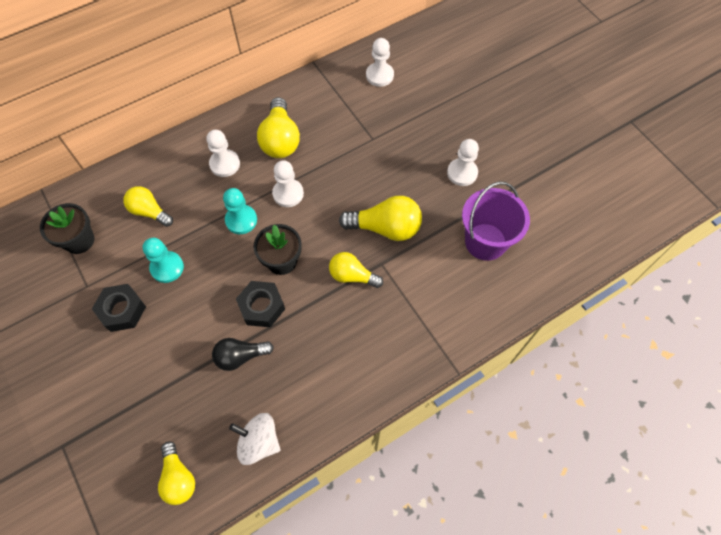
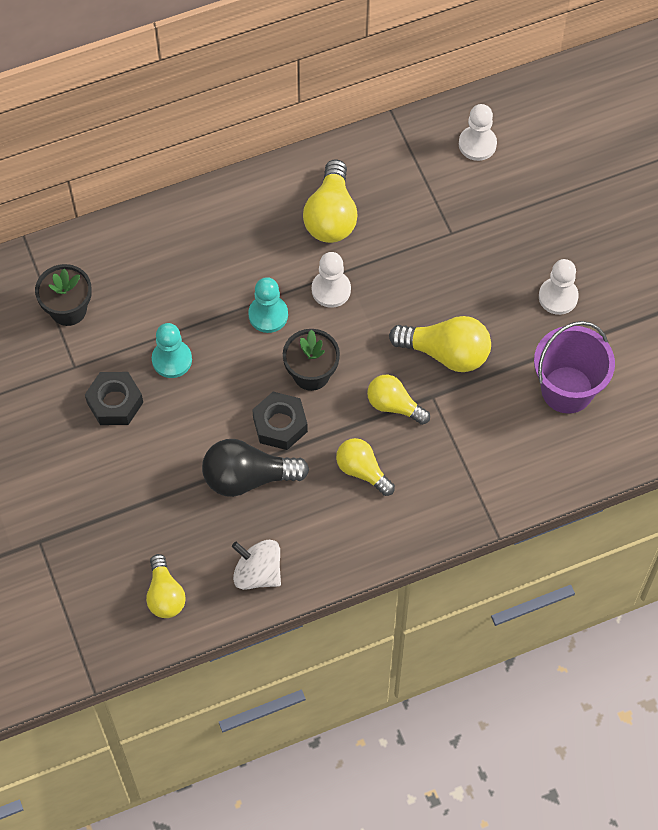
camera: 10 degrees right, 0 degrees up
yellow light bulb [123,186,173,227] -> yellow light bulb moved to [336,438,395,496]
white pawn [206,130,240,177] -> none
black light bulb [212,338,274,371] -> black light bulb [202,439,309,497], size x1.52

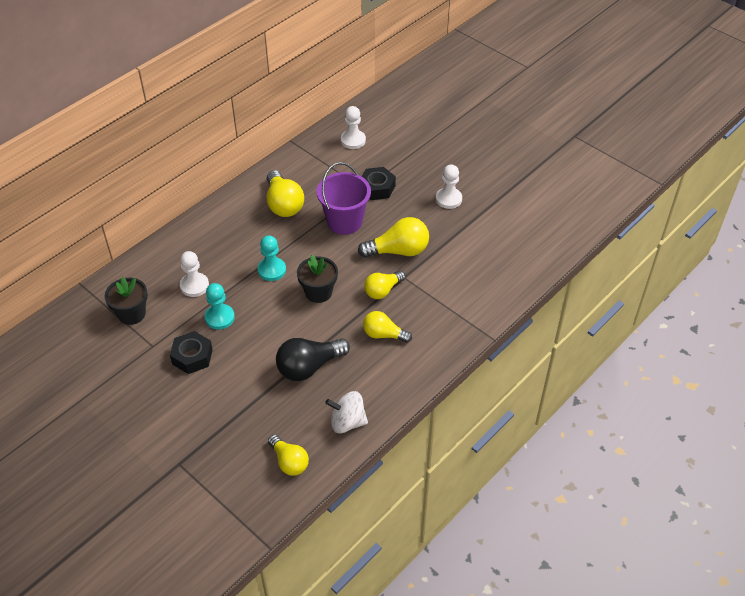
camera: 25 degrees left, 15 degrees down
black nut [252,392,308,450] -> black nut moved to [362,167,396,200]
white pawn [312,252,351,308] -> white pawn moved to [180,251,209,297]
yellow light bulb [367,375,430,425] -> yellow light bulb turned 45 degrees counterclockwise [364,271,405,299]
purple bucket [534,321,615,414] -> purple bucket moved to [317,162,371,235]

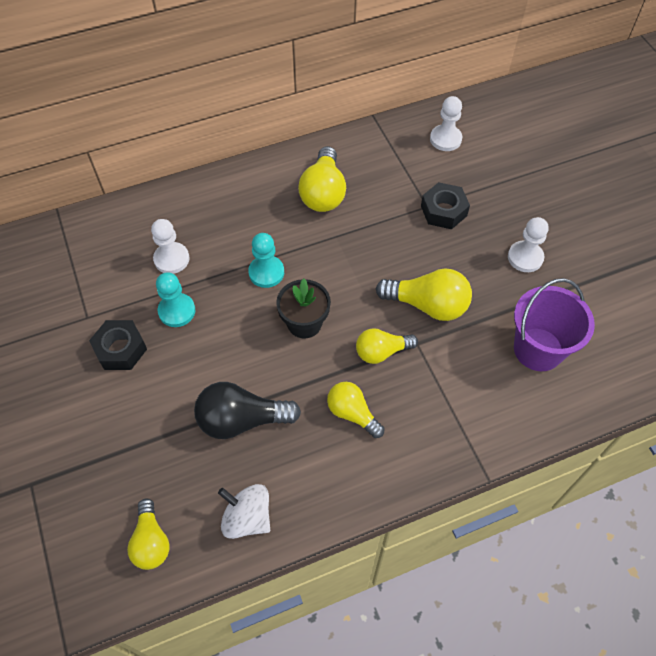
camera: 25 degrees right, 10 degrees up
black flower pot [105,277,148,325] -> none
purple bucket [317,162,371,235] -> purple bucket moved to [514,278,595,371]

